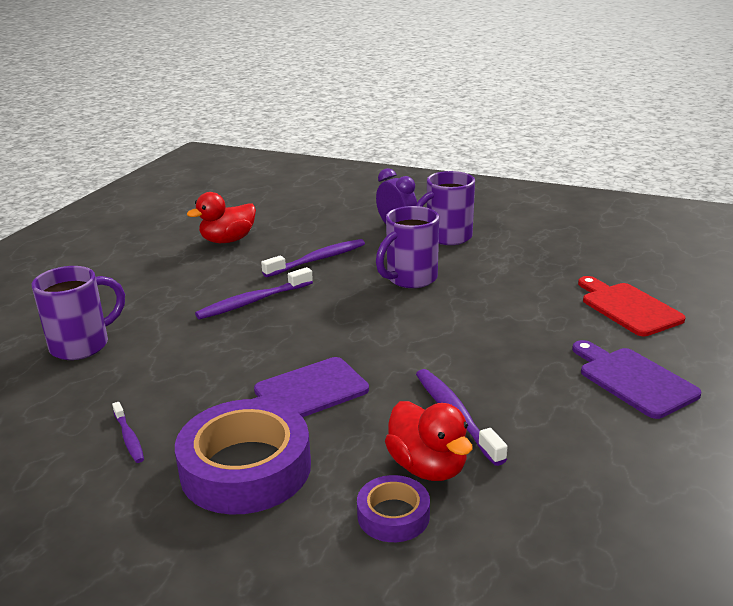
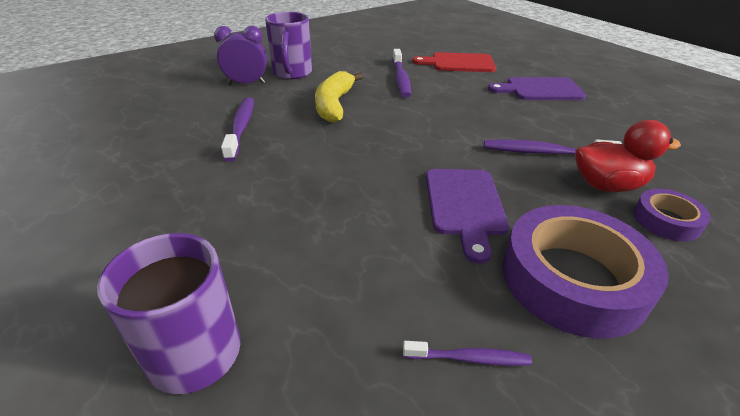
camera: 60 degrees left, 10 degrees up
red duck [187,192,256,243] -> none
purple toothbrush [195,267,313,319] -> purple toothbrush moved to [392,49,411,97]
purple mug [376,206,439,288] -> yellow banana [315,71,364,123]

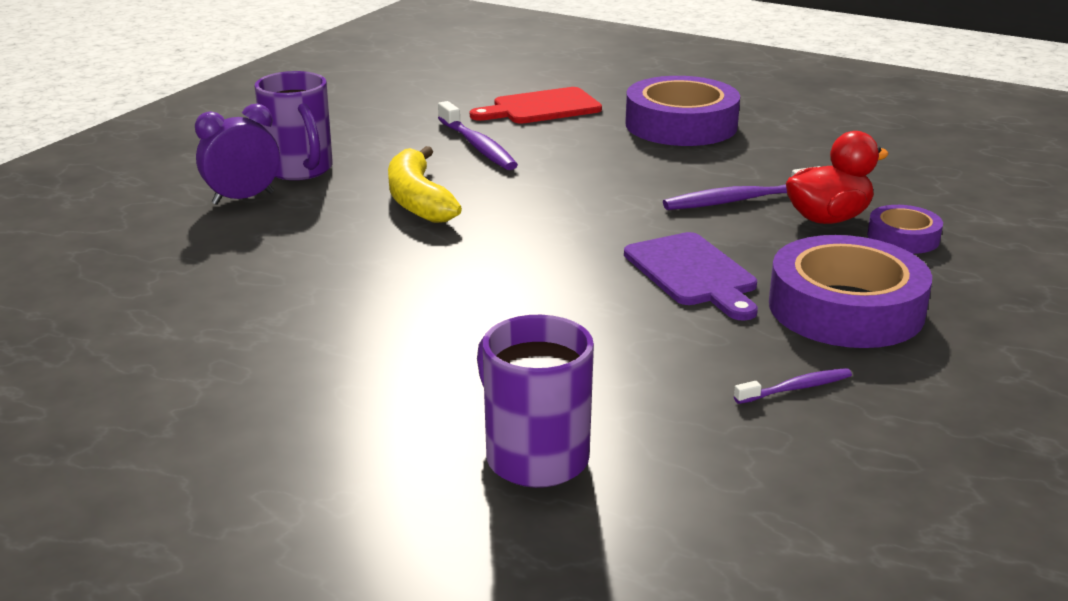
camera: 25 degrees left, 10 degrees down
purple toothbrush [221,97,254,162] -> none
purple cutting board [488,77,586,100] -> purple tape [625,76,740,146]

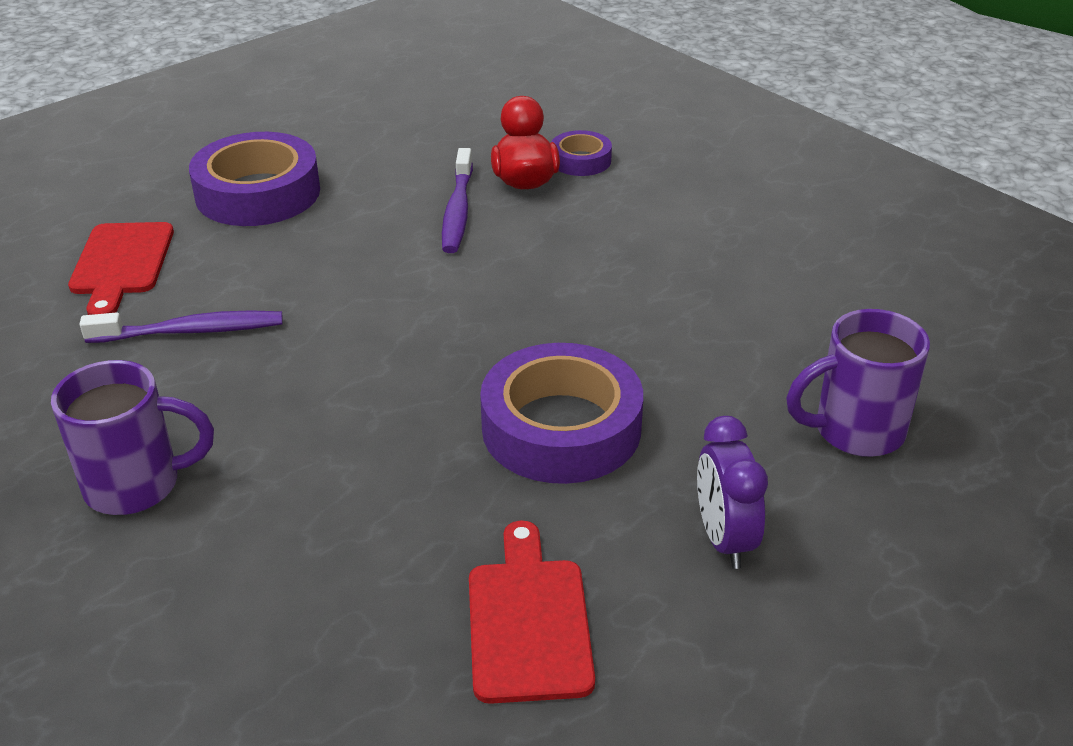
camera: 70 degrees left, 10 degrees up
purple clock [195,103,280,205] -> purple clock moved to [697,416,768,569]
yellow banana [388,146,462,223] -> none
purple cutting board [624,232,758,321] -> none
purple toothbrush [734,368,852,404] -> none
purple tape [769,235,932,348] -> purple tape moved to [480,343,643,484]
none -> red cutting board [469,521,595,704]

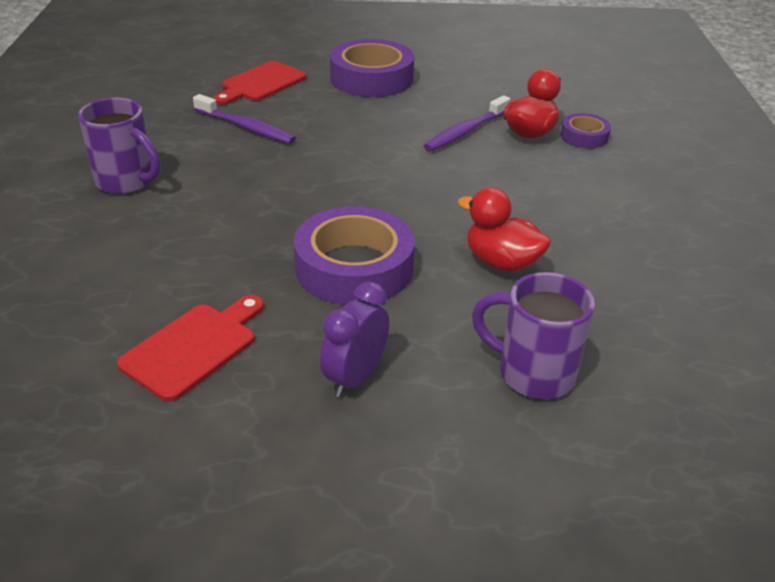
camera: 40 degrees right, 0 degrees up
none -> red duck [458,187,551,272]

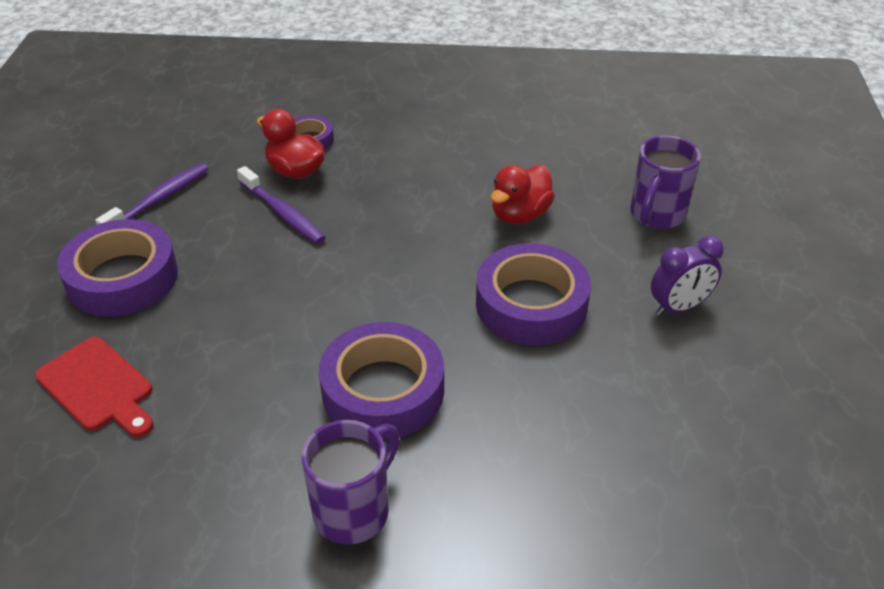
camera: 85 degrees left, 5 degrees up
red cutting board [117,295,264,402] -> none
purple toothbrush [193,94,296,144] -> purple toothbrush moved to [95,163,209,225]
purple clock [320,282,389,397] -> purple clock turned 60 degrees counterclockwise [651,236,724,316]
none -> purple tape [319,322,444,440]

